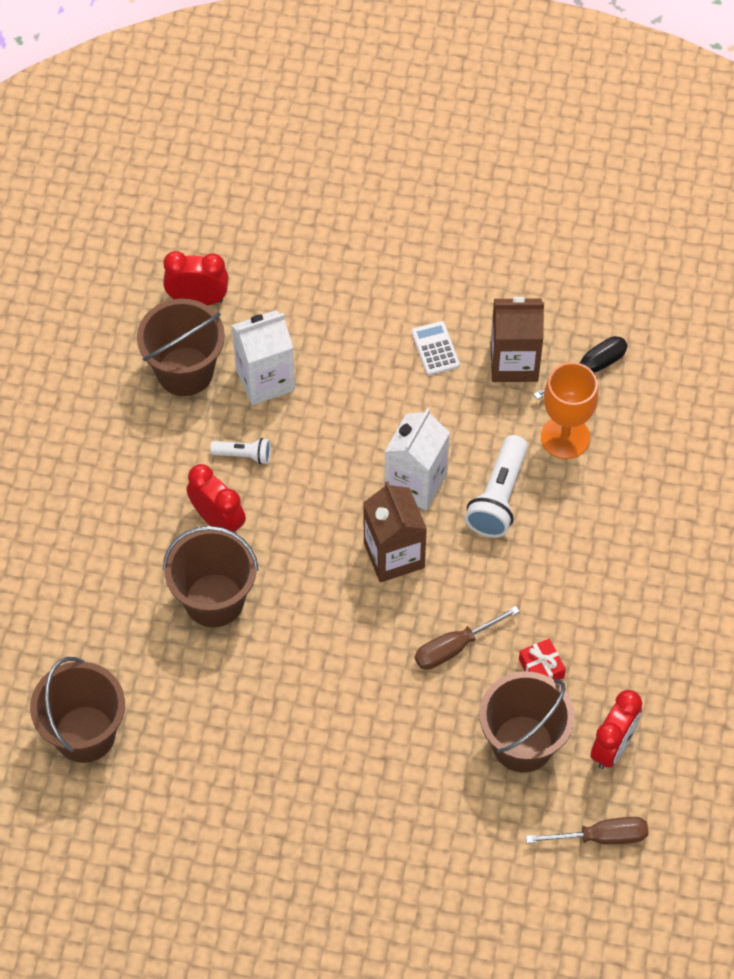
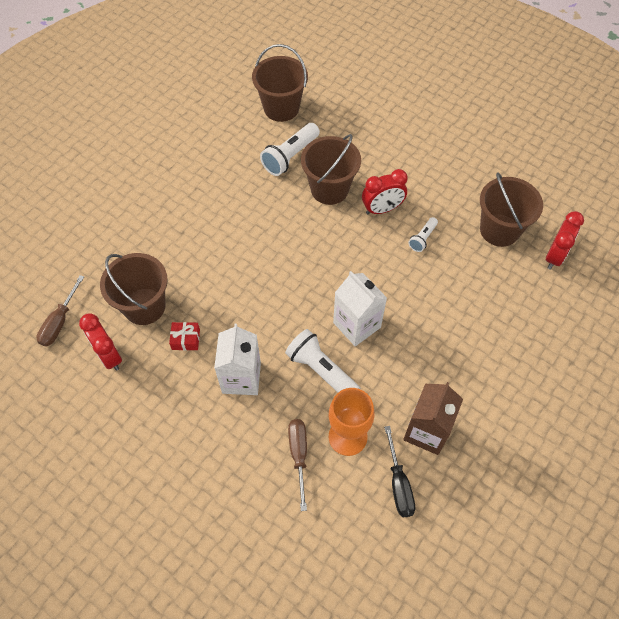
camera: 115 degrees right, 0 degrees up
white carton [232,310,295,405] -> white carton moved to [214,324,261,395]
brown carton [363,481,427,582] -> none
white calculator [411,321,460,375] -> none
brown screwdriver [415,606,520,670] -> brown screwdriver moved to [288,419,307,511]
none -> white flashlight [260,123,320,176]

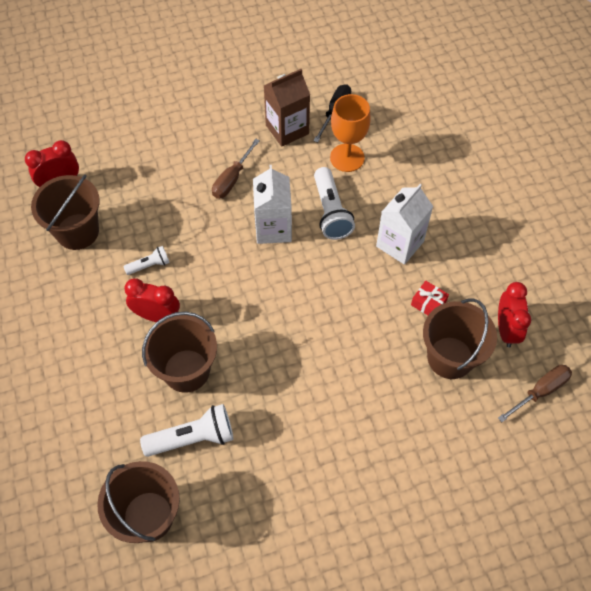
camera: 145 degrees left, 0 degrees up
brown screwdriver [288,419,307,511] -> brown screwdriver moved to [212,139,260,199]

